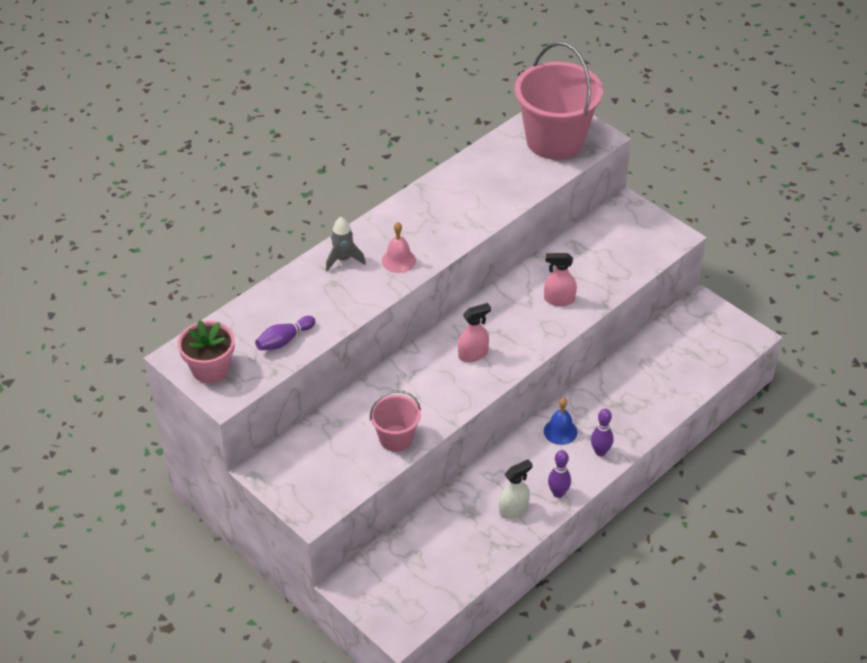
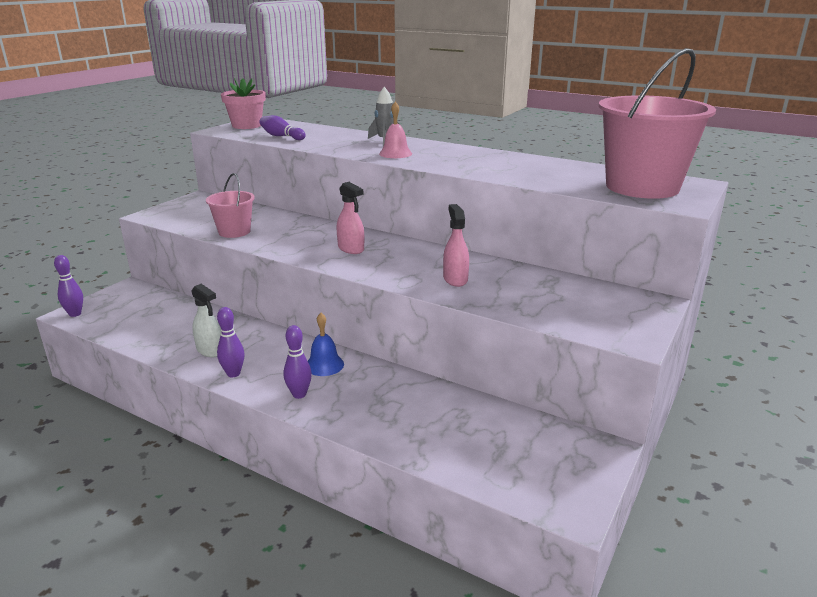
camera: 75 degrees right, 20 degrees down
none -> purple bowling pin [54,255,83,317]

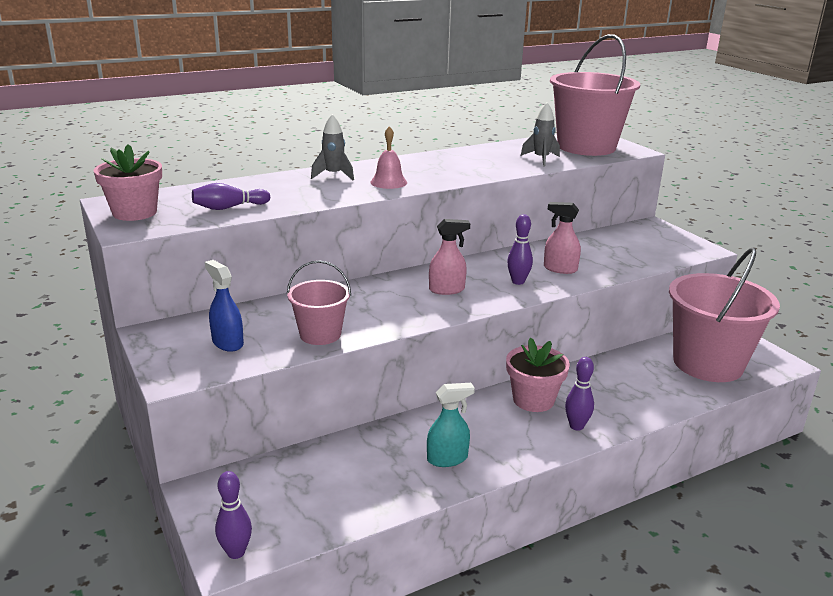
camera: 60 degrees left, 0 degrees up
white spray bottle [191,284,221,357] -> turquoise spray bottle [427,383,475,467]
purple bowling pin [217,307,245,377] -> purple bowling pin moved to [507,214,533,285]
blue bell [308,313,344,376] -> pink flower pot [506,338,570,412]
none -> blue spray bottle [205,260,244,352]
none -> grey rocket [521,103,560,166]
none -> pink bucket [669,248,780,382]

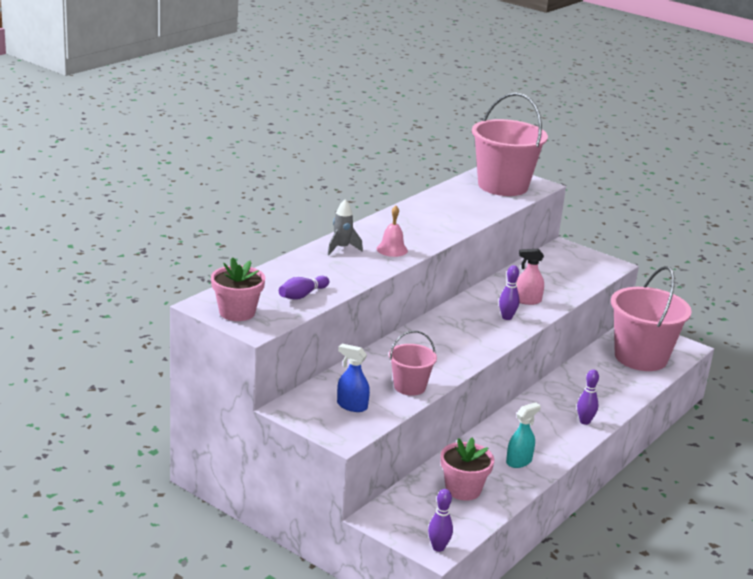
camera: 25 degrees left, 0 degrees up
pink spray bottle [429,219,470,295] -> none
pink flower pot [506,338,570,412] -> pink flower pot moved to [441,437,494,501]
grey rocket [521,103,560,166] -> none

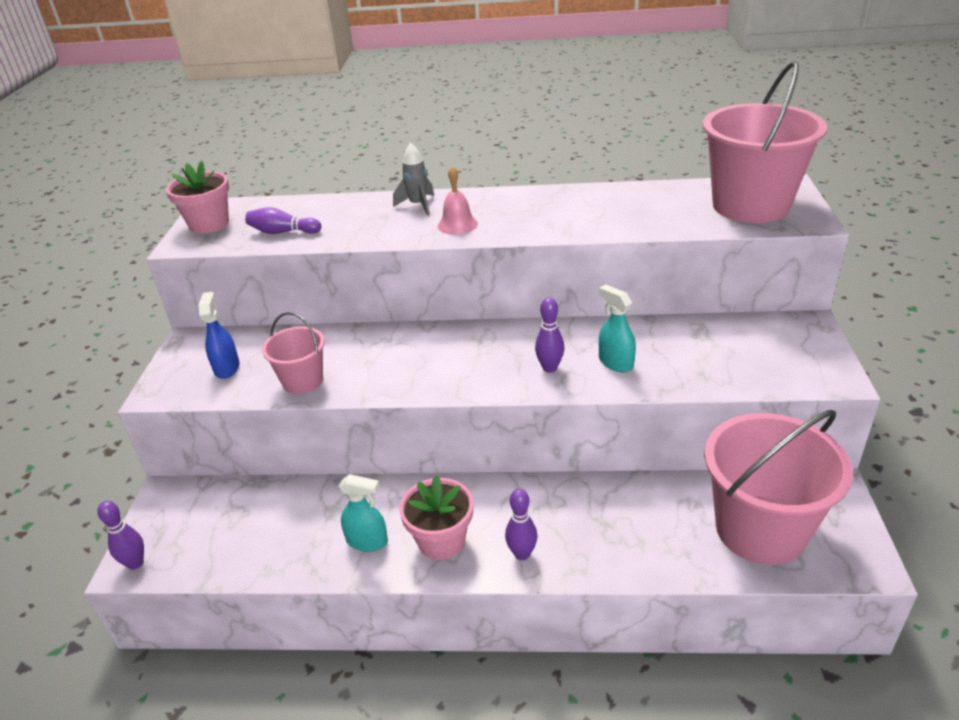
camera: 60 degrees right, 10 degrees up
pink flower pot [441,437,494,501] -> pink flower pot moved to [399,475,473,560]
pink spray bottle [516,249,544,305] -> turquoise spray bottle [599,284,636,372]

